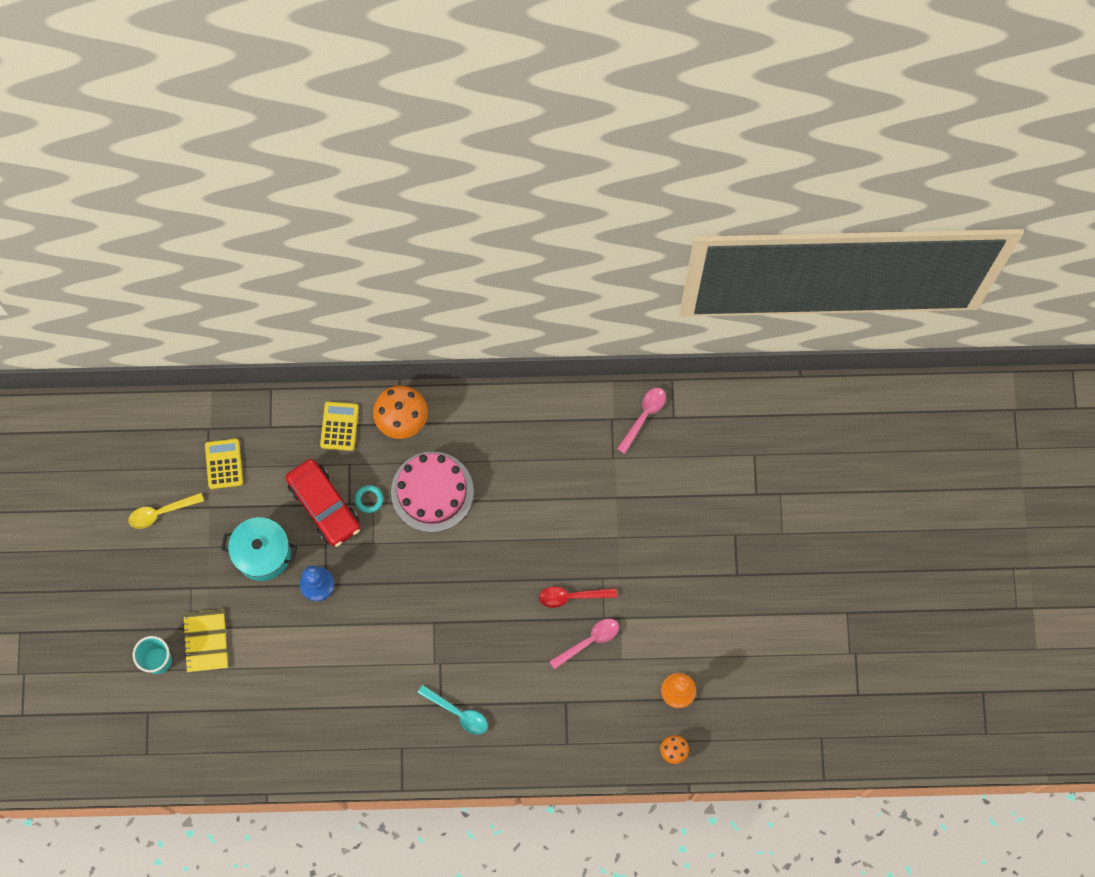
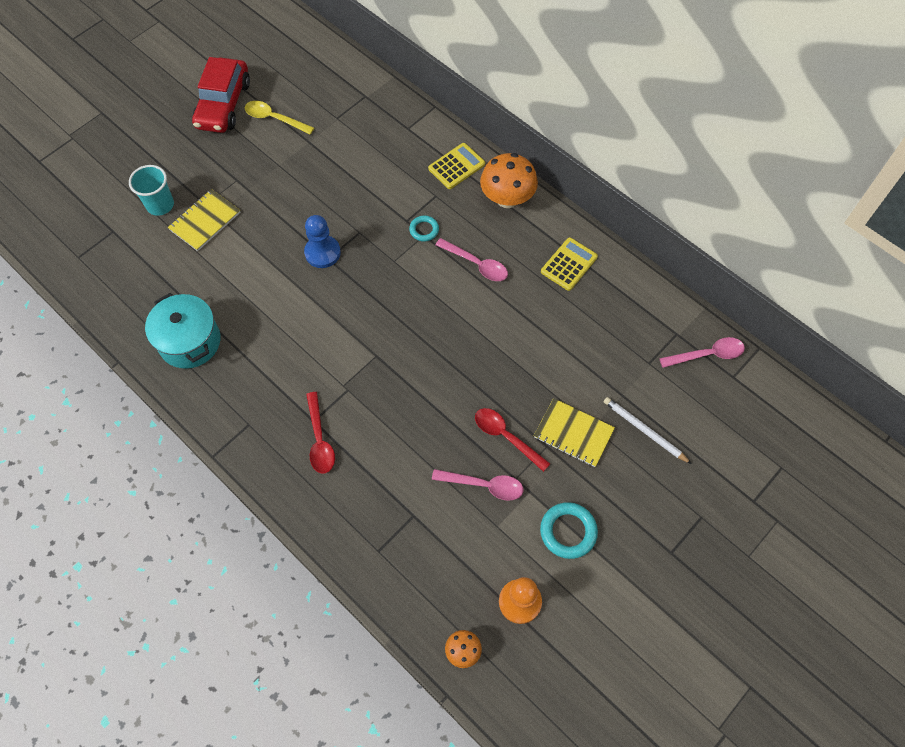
camera: 45 degrees right, 10 degrees down
yellow calculator [205,439,243,489] -> yellow calculator moved to [541,237,598,291]
turquoise pot [221,517,297,581] -> turquoise pot moved to [145,293,220,369]
red car [286,459,360,547] -> red car moved to [192,57,250,133]
pink cake [391,452,474,533] -> pink spoon [435,238,508,281]
turquoise spoon [418,685,488,735] -> red spoon [306,392,335,473]
none -> yellow notebook [534,398,615,467]
none -> turquoise ring [540,502,598,559]
none -> white pencil [604,397,692,464]

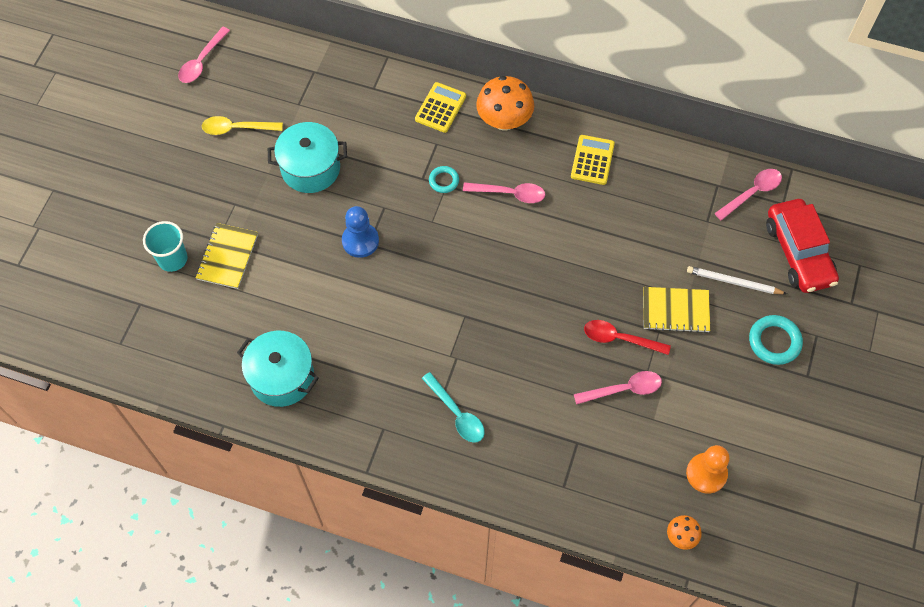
camera: 25 degrees left, 0 degrees up
red car [192,57,250,133] -> red car moved to [766,199,839,293]
red spoon [306,392,335,473] -> turquoise spoon [422,372,485,442]
turquoise ring [540,502,598,559] -> turquoise ring moved to [749,315,803,365]
none -> pink spoon [178,27,230,83]
none -> turquoise pot [268,122,347,193]

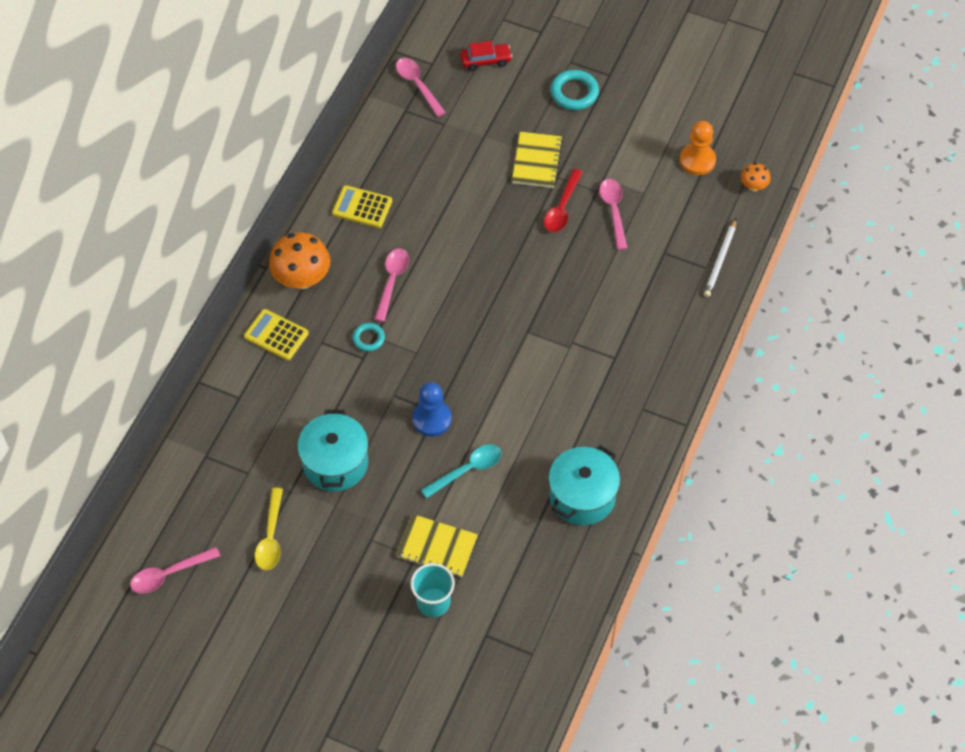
camera: 85 degrees left, 5 degrees down
pink spoon [178,27,230,83] -> pink spoon turned 120 degrees clockwise [130,547,220,594]
turquoise spoon [422,372,485,442] -> turquoise spoon moved to [421,444,502,498]
white pencil [687,266,787,294] -> white pencil moved to [704,219,736,297]
red car [766,199,839,293] -> red car [460,41,512,71], size x0.54

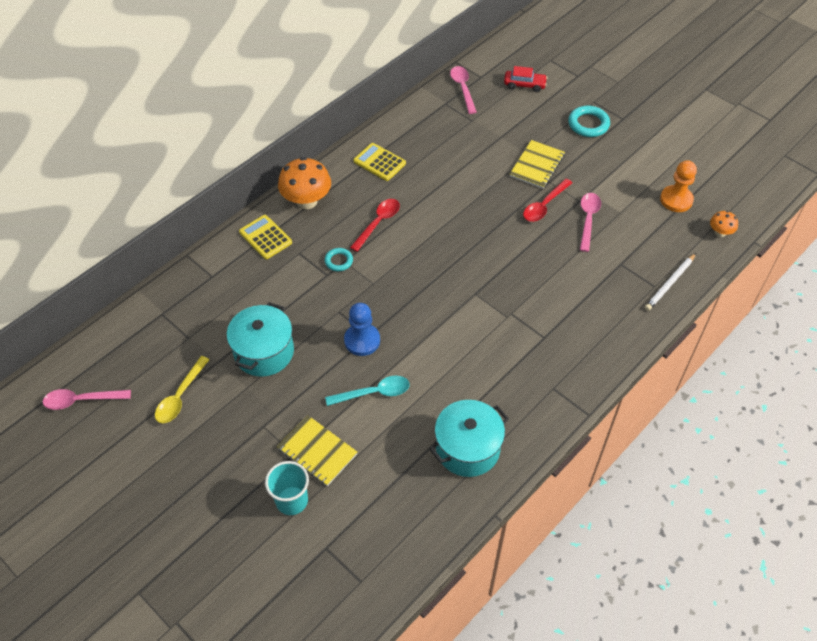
camera: 20 degrees right, 5 degrees down
pink spoon [374,249,409,322] -> red spoon [350,199,400,252]

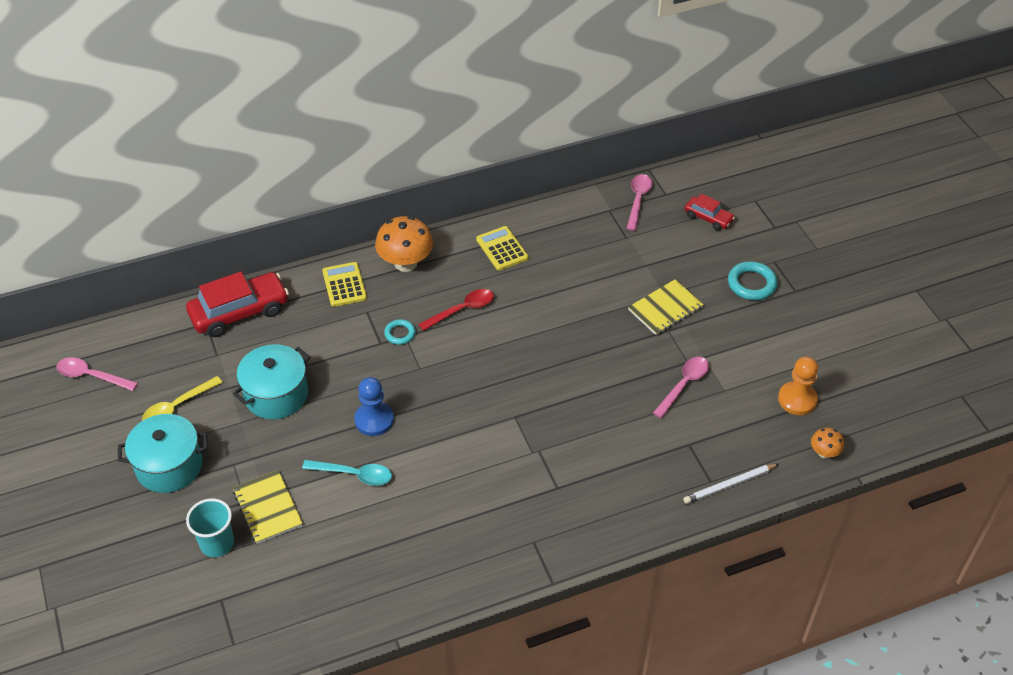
camera: 25 degrees right, 5 degrees down
turquoise pot [429,400,509,477] -> turquoise pot moved to [118,414,208,493]
red spoon [523,179,572,222] -> none
none -> red car [186,272,289,337]

